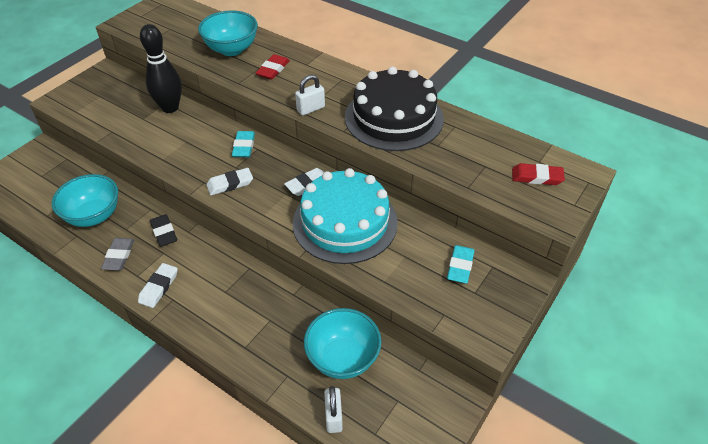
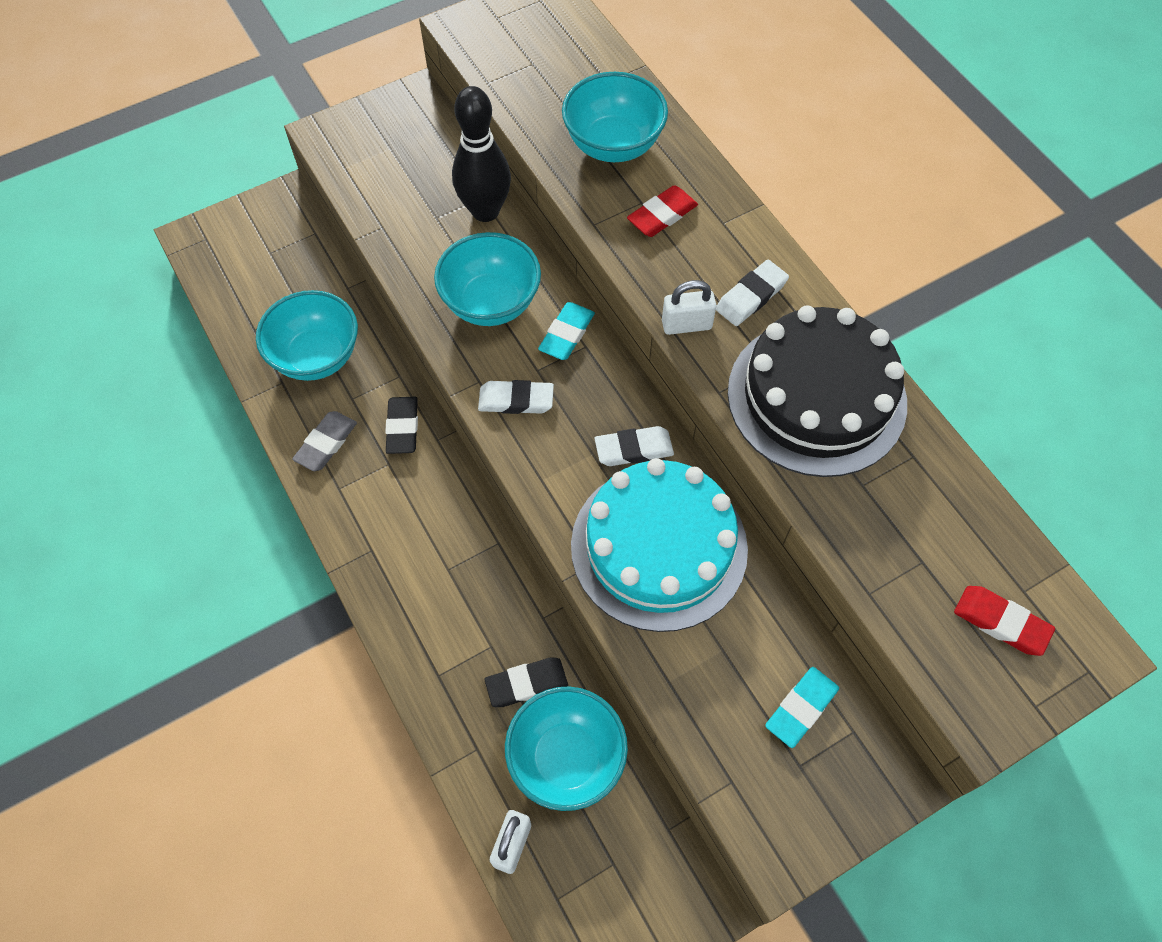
camera: 25 degrees right, 15 degrees up
white eraser [138,263,178,308] -> white eraser moved to [716,260,789,326]
none -> turquoise bowl [434,232,541,326]
none -> black eraser [484,658,568,707]

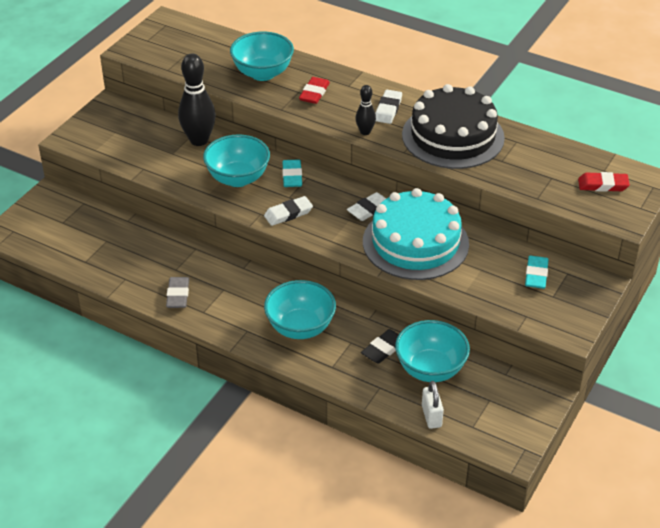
camera: 30 degrees left, 20 degrees down
turquoise bowl [256,290,358,381] -> turquoise bowl moved to [264,280,336,339]
black eraser [385,397,418,454] -> none
white padlock [662,280,716,335] -> black bowling pin [355,85,376,135]

